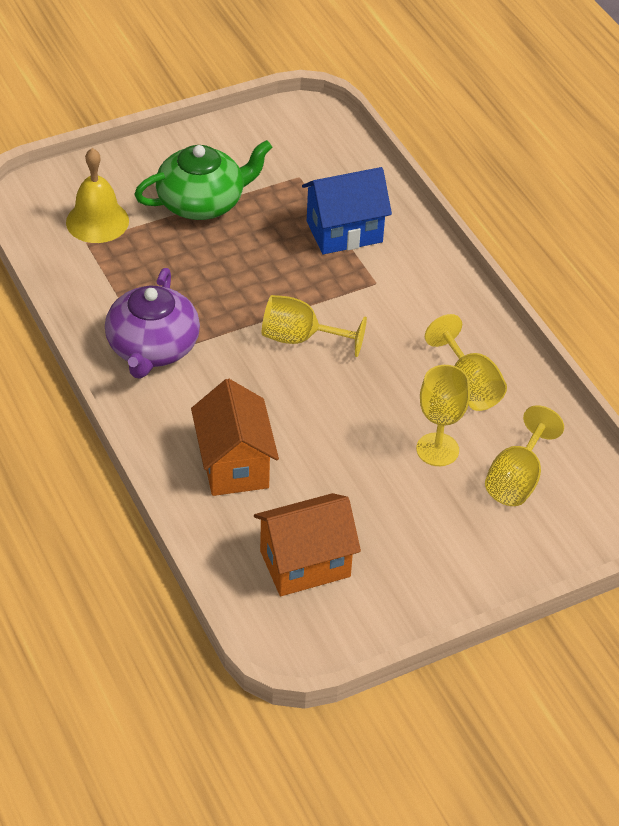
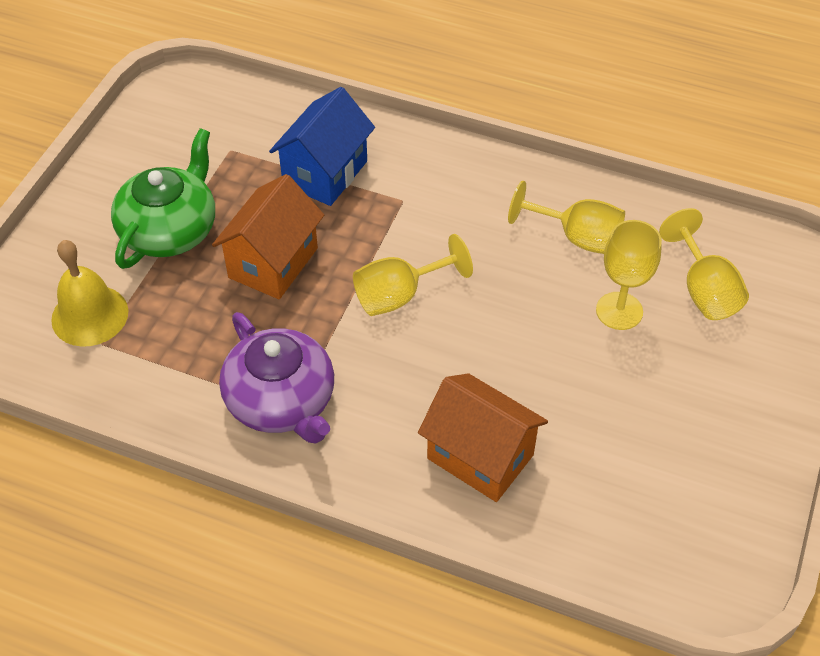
camera: 40 degrees left, 5 degrees up
orange house [254,493,361,596] -> orange house moved to [212,174,324,299]

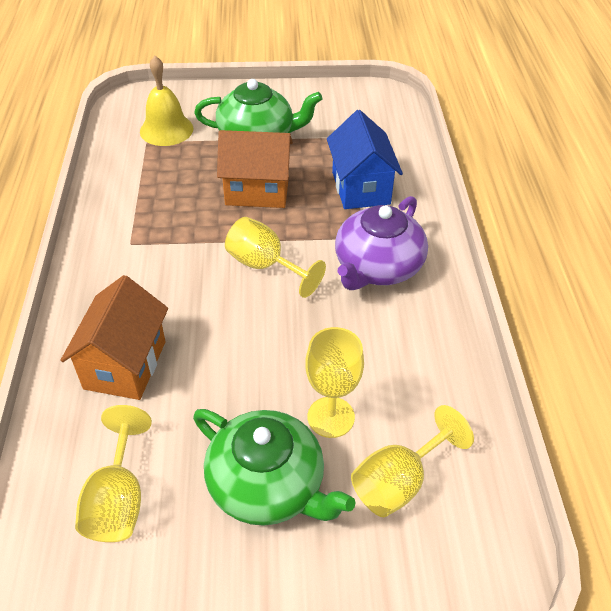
camera: 65 degrees right, 5 degrees down
purple teapot [219,312,334,444] -> purple teapot moved to [335,196,428,290]
blue house [269,87,375,206] -> blue house turned 75 degrees clockwise [327,110,403,209]
yellow goblet [508,181,625,254] -> yellow goblet moved to [75,405,152,542]
none -> green teapot [193,409,355,526]

